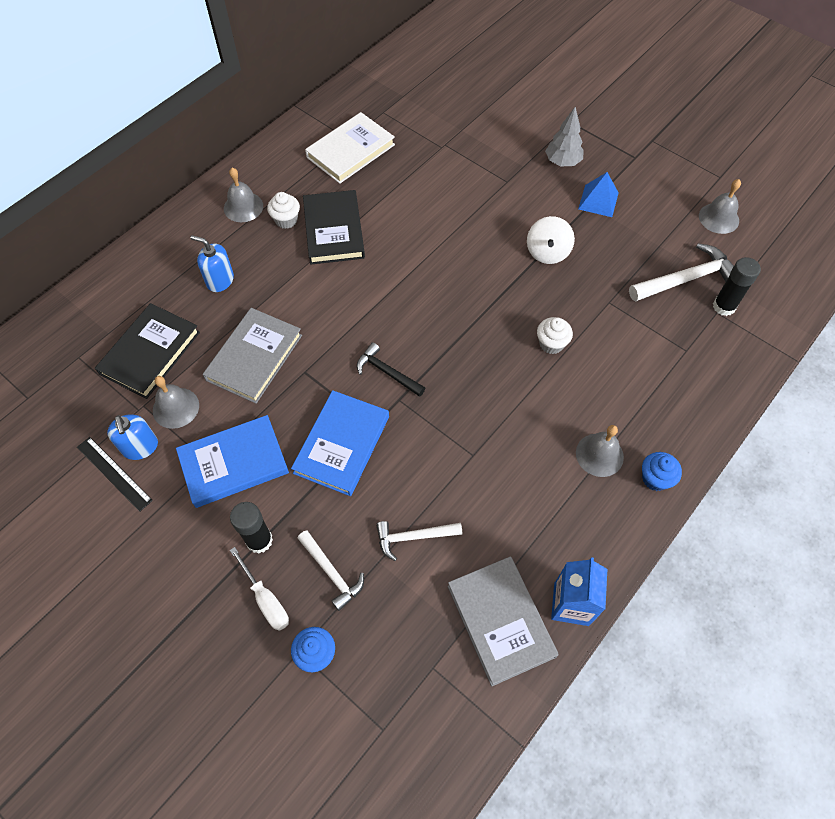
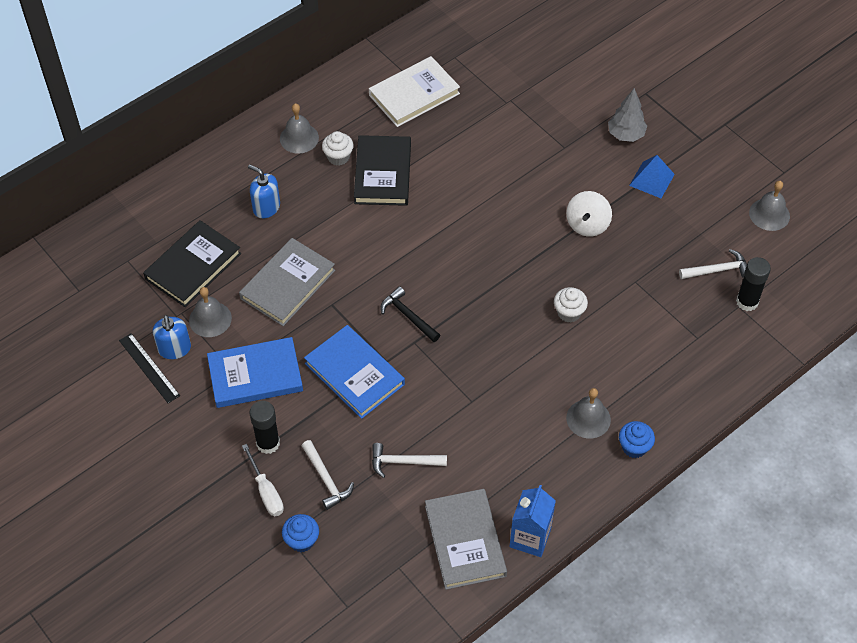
camera: 10 degrees right, 5 degrees down
blue book [291,390,389,496] -> blue book turned 75 degrees counterclockwise [304,325,405,419]
white hammer [629,244,734,302] -> white hammer [679,249,747,279], size x0.64

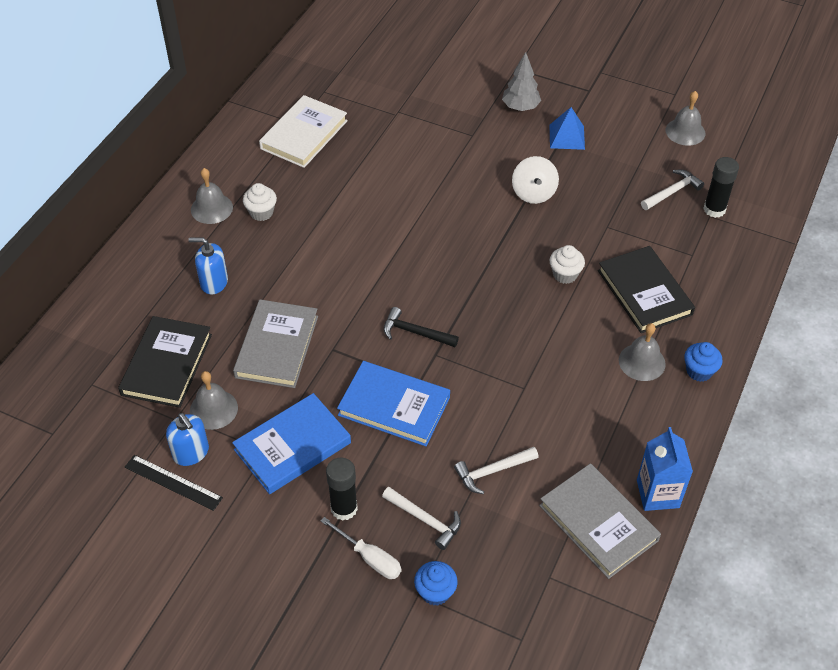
camera: 25 degrees left, 5 degrees down
black book [354,135,411,206] -> black book moved to [598,246,695,333]

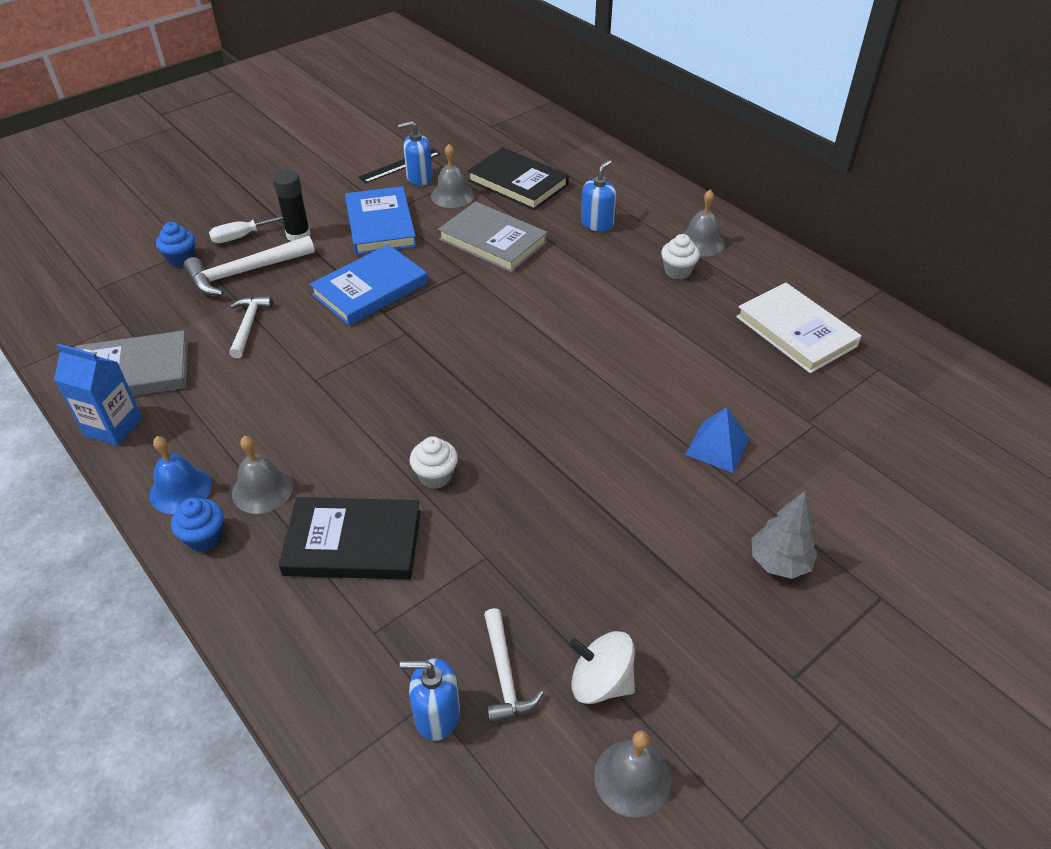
camera: 115 degrees right, 5 degrees down
white hammer [382,487,461,550] -> white hammer [183,236,315,296], size x1.57
black hammer [384,307,459,347] -> none
white spinning top [512,156,559,204] -> white spinning top moved to [569,631,635,704]
blue pyramid [550,107,585,150] -> blue pyramid moved to [685,407,750,473]
black glue stick [703,157,739,218] -> blue soap dispenser [400,658,460,741]
none -> blue bell [150,436,212,514]

